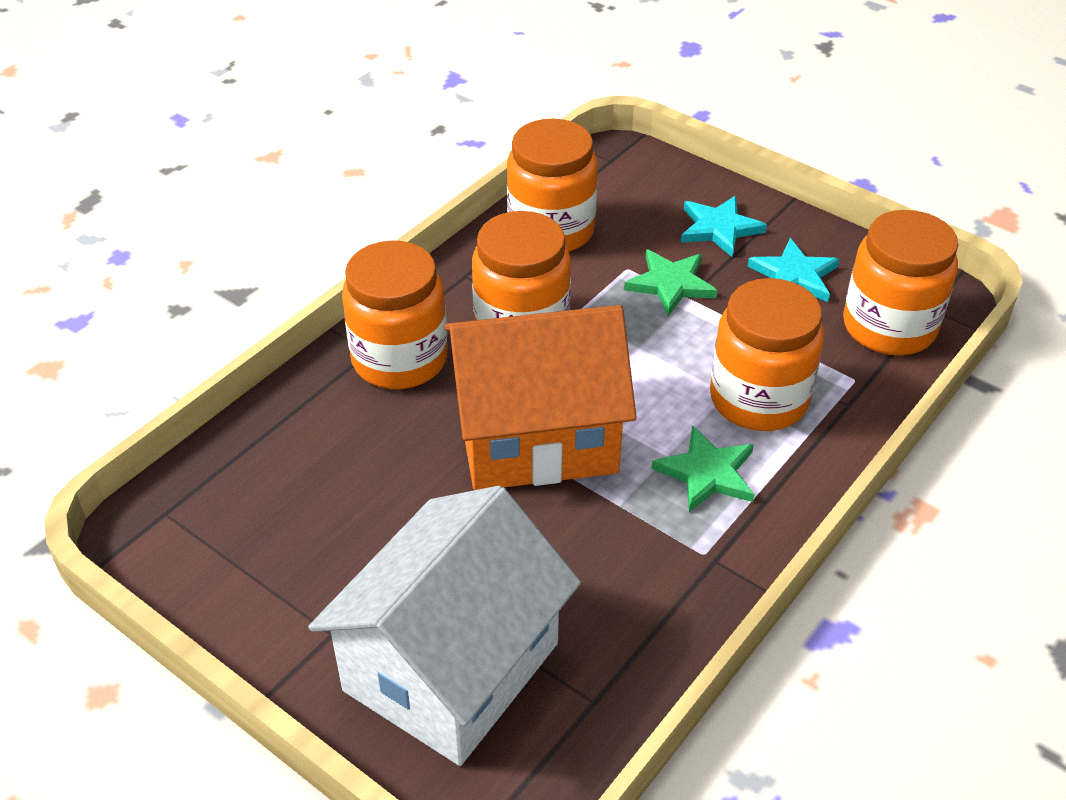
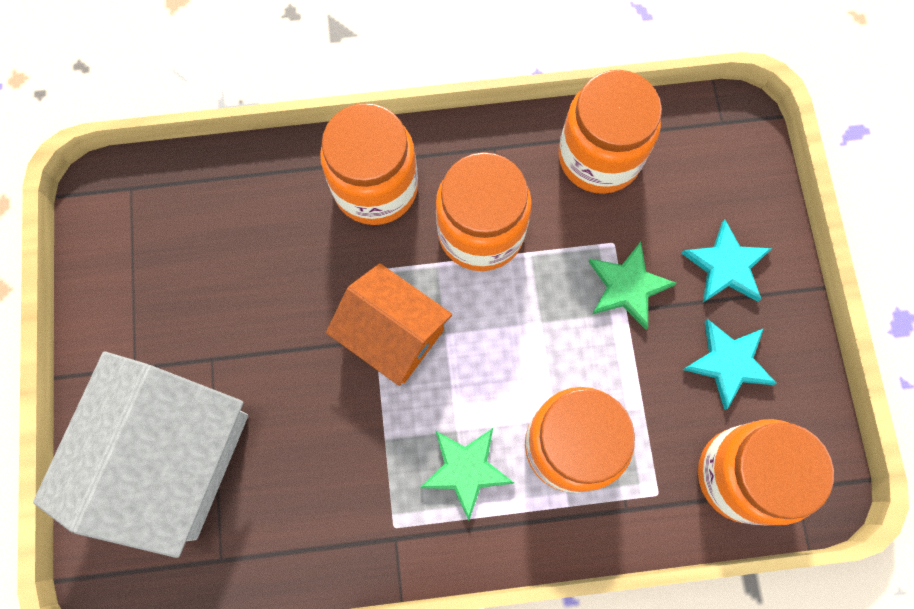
camera: 45 degrees right, 30 degrees up
white house [308,486,581,766] -> white house turned 60 degrees counterclockwise [33,351,248,558]
orange house [444,305,637,490] -> orange house [326,263,452,386], size x0.62

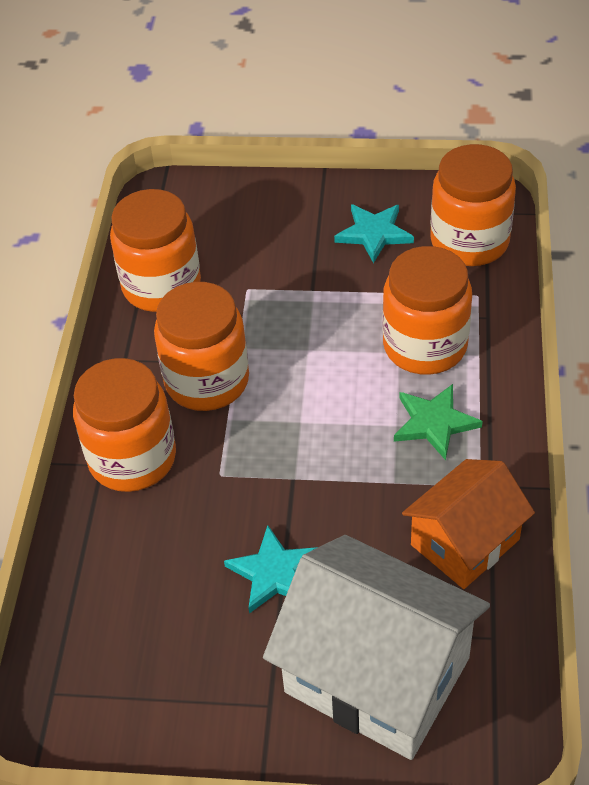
camera: 75 degrees left, 25 degrees down
orange house [326,263,452,386] -> orange house moved to [402,459,535,589]
green star [588,242,677,330] -> none
turquoise star [681,219,772,303] -> turquoise star moved to [224,525,318,613]

